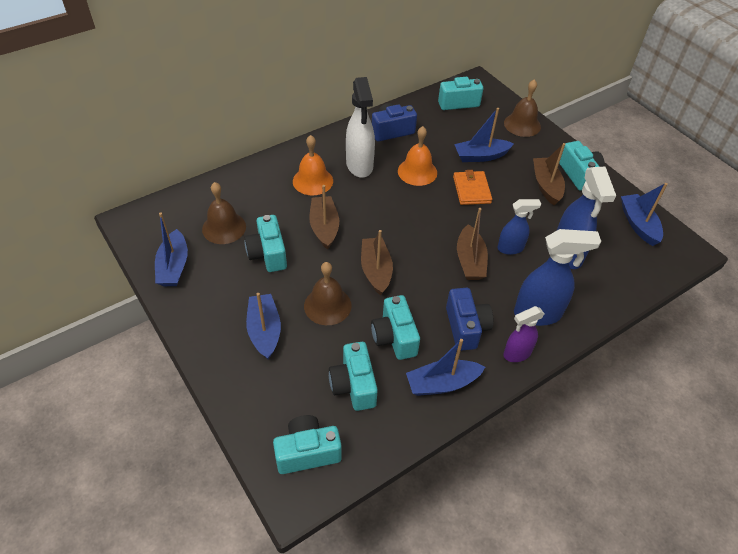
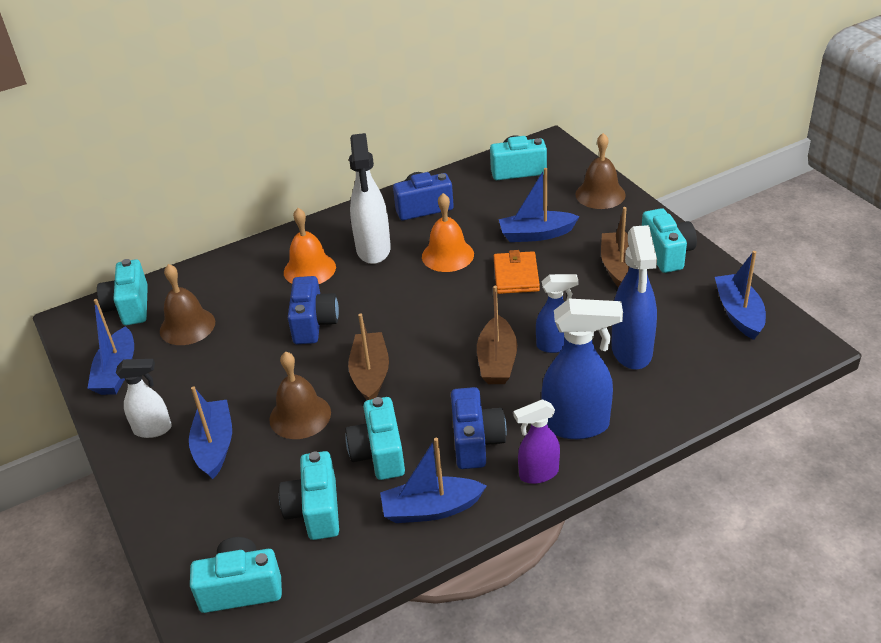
camera: 10 degrees right, 10 degrees down
turquoise camera [244,215,287,272] -> turquoise camera moved to [97,259,148,325]
brown boat [309,185,339,250] -> blue camera [288,276,339,344]
none -> white spray bottle [116,359,172,438]

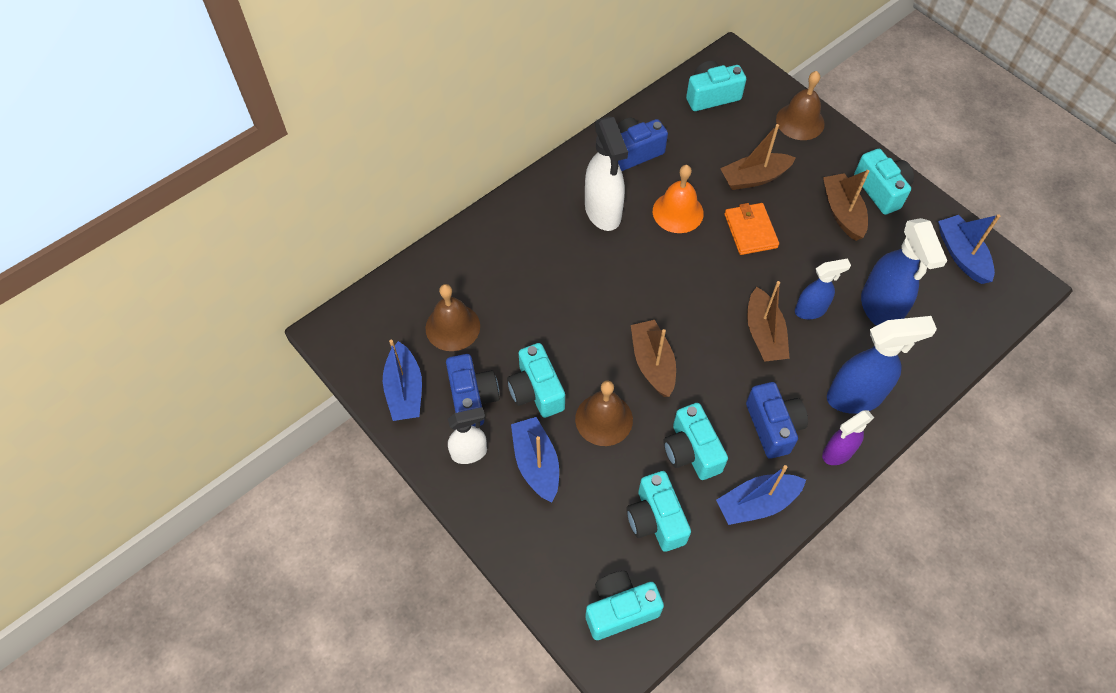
camera: 15 degrees left, 20 degrees up
turquoise camera [97,259,148,325] -> turquoise camera moved to [507,343,565,418]
orange bell [284,208,336,284] -> none
blue camera [288,276,339,344] -> blue camera moved to [446,354,499,426]
blue boat [499,168,580,242] -> brown boat [720,124,796,190]

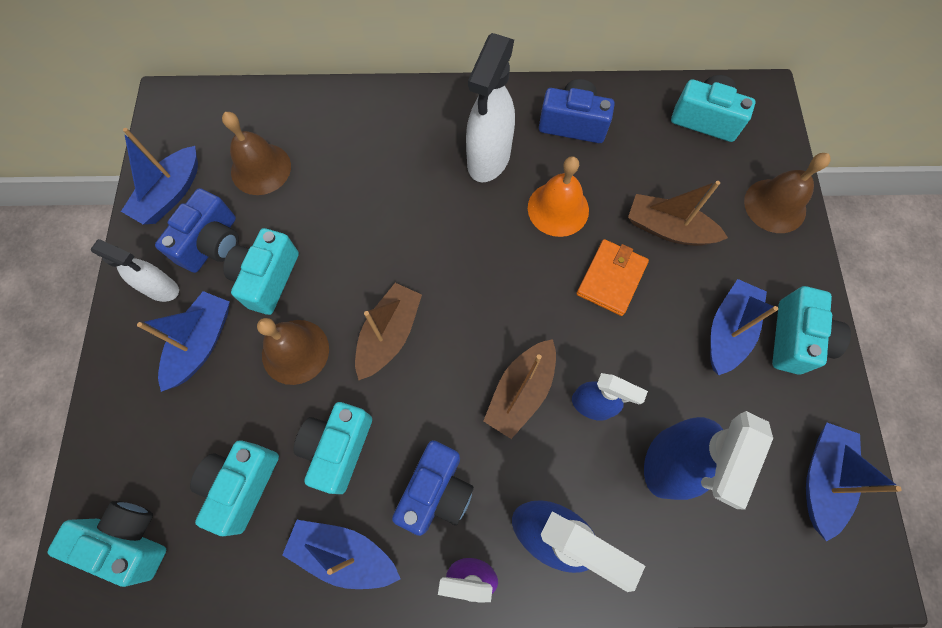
camera: 40 degrees right, 10 degrees up
brown boat [823,170,869,241] -> blue boat [710,279,778,375]

